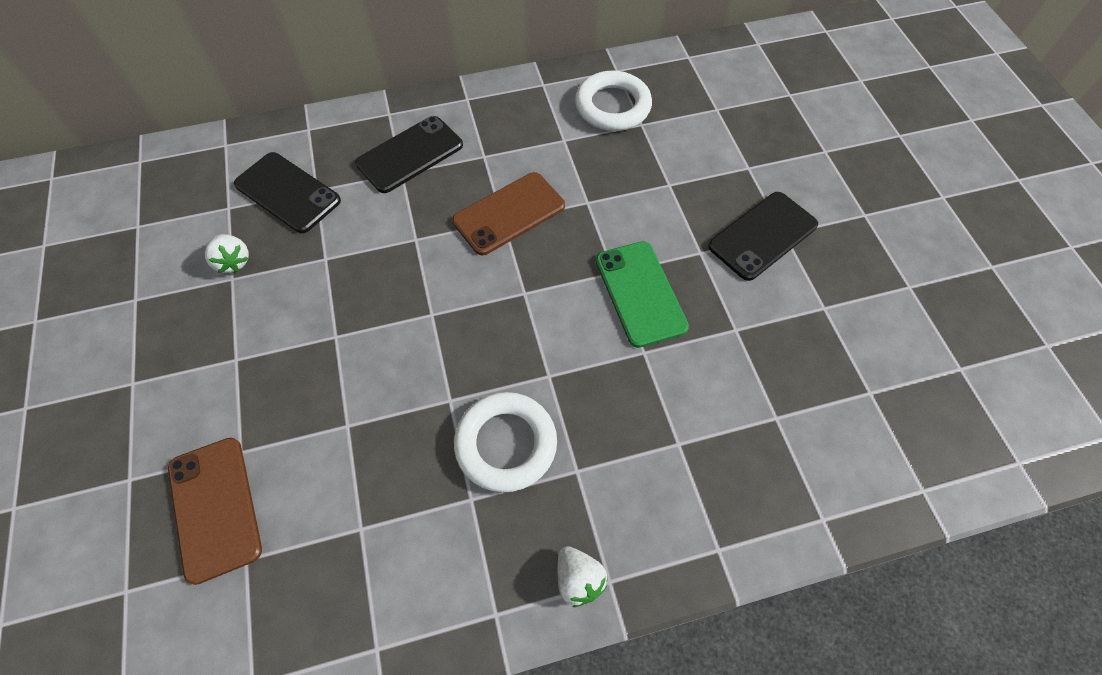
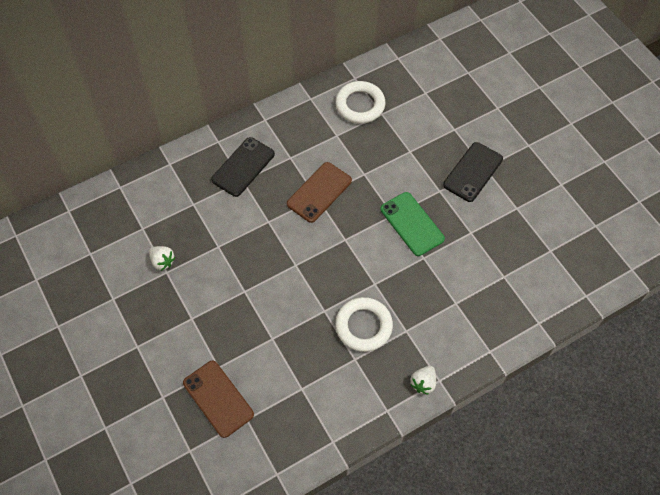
camera: 15 degrees left, 0 degrees up
black phone [234,152,341,233] -> none
white strawberry [558,546,607,607] -> white strawberry turned 75 degrees clockwise [410,366,436,395]

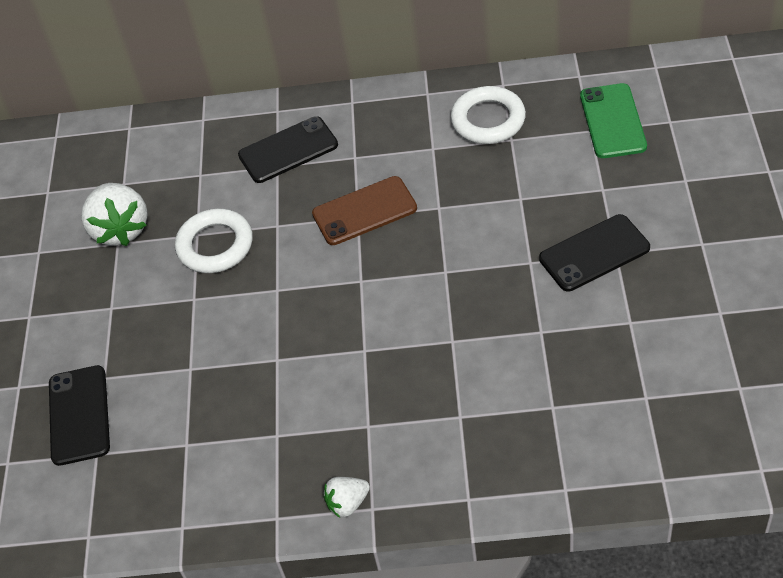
camera: 35 degrees right, 10 degrees down
white strawberry [149,246,175,271] -> white strawberry [81,183,148,246], size x1.88
brown phone [183,361,254,438] -> black phone [49,365,110,466]
white ring [335,297,393,352] -> white ring moved to [175,208,253,273]
green phone [380,192,445,256] -> green phone moved to [580,83,647,158]

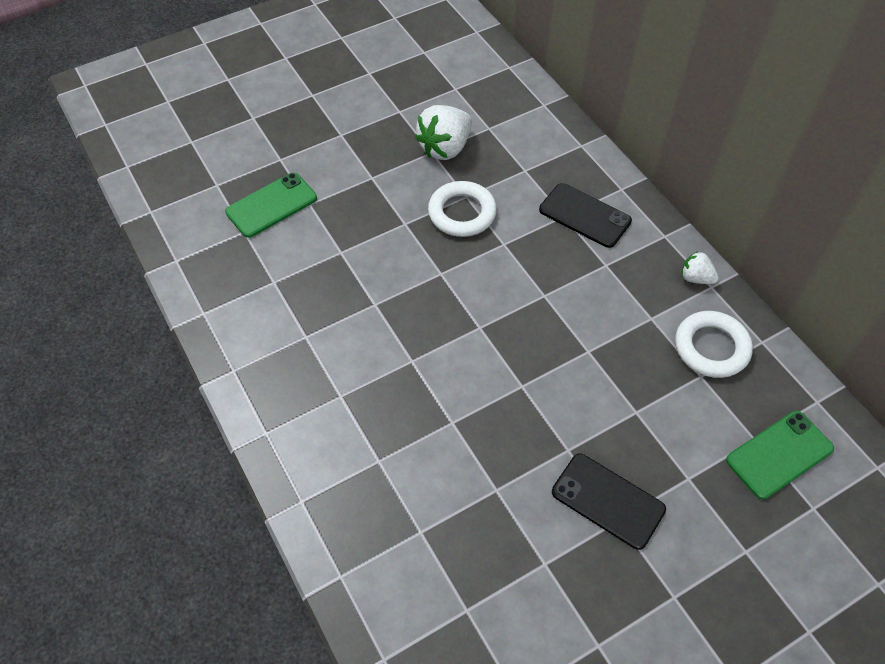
camera: 55 degrees right, 5 degrees up
black phone [49,365,110,466] -> green phone [225,173,317,238]
brown phone [312,176,417,245] -> none
white strawberry [323,477,370,518] -> white strawberry moved to [681,251,719,284]

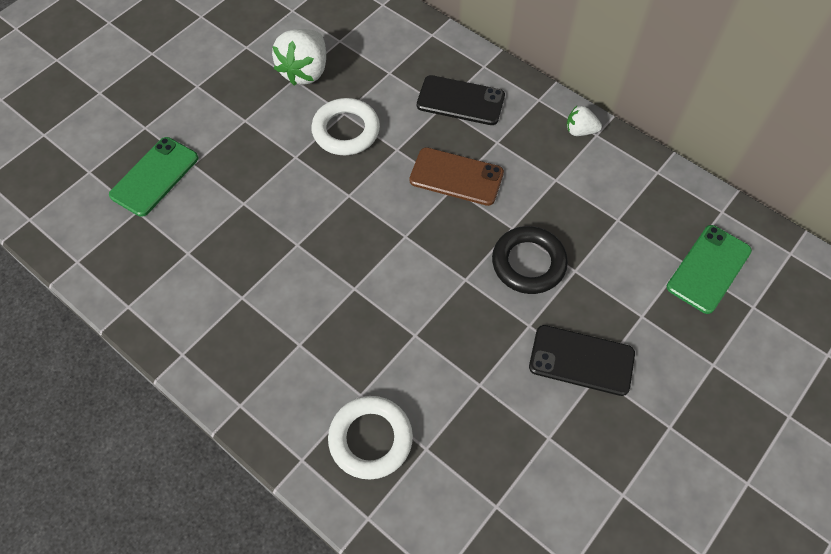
camera: 20 degrees left, 5 degrees up
white ring [675,311,753,378] -> white ring moved to [328,396,413,479]
none -> brown phone [409,147,504,206]
none -> black ring [492,226,568,294]

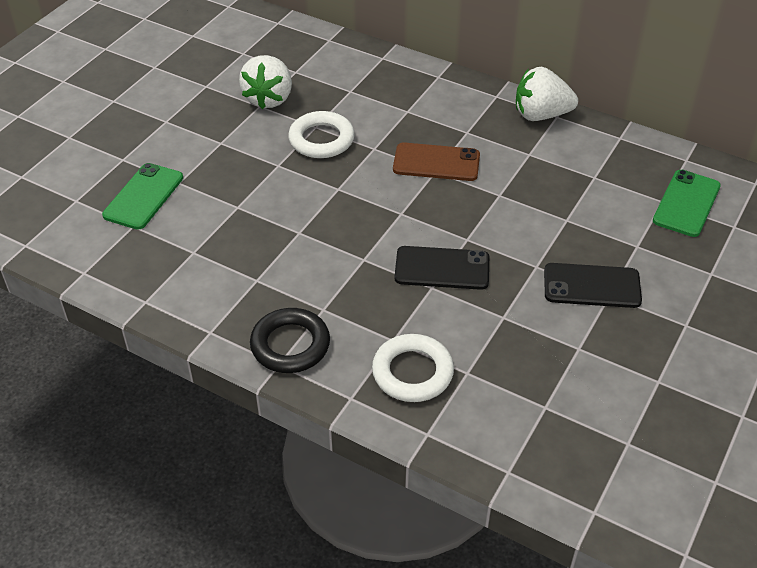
camera: 10 degrees left, 15 degrees down
black phone [417,75,505,125] -> black phone moved to [395,246,489,290]
black ring [492,226,568,294] -> black ring moved to [250,308,330,373]
white strawberry [567,106,602,136] -> white strawberry [516,67,578,121], size x1.88

